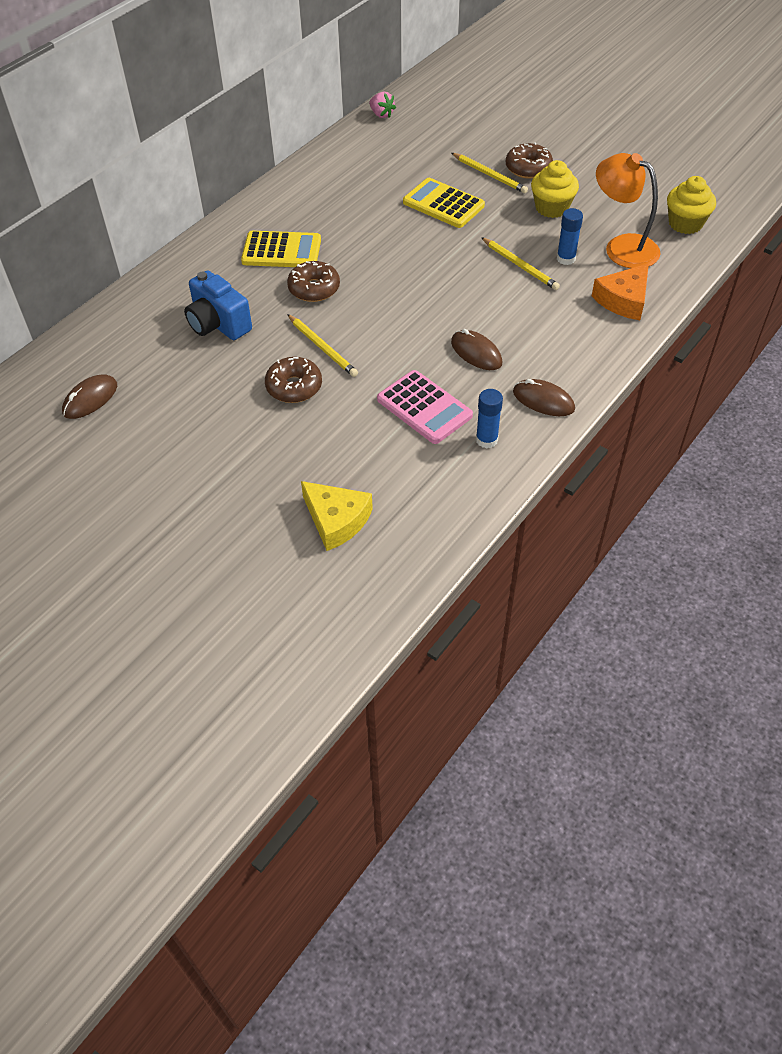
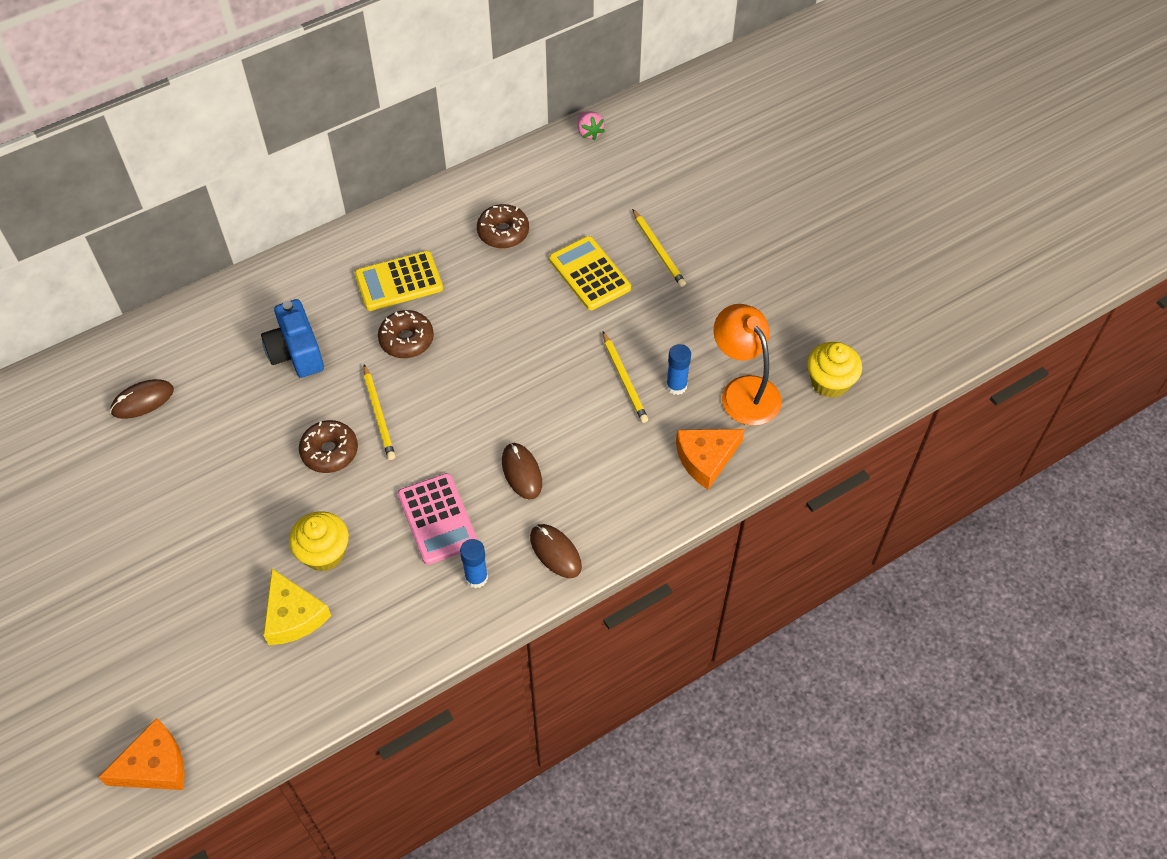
camera: 20 degrees right, 5 degrees up
yellow calculator [241,231,321,267] -> yellow calculator turned 135 degrees clockwise [355,251,443,311]
brown donut [506,142,553,179] -> brown donut moved to [477,204,529,249]
yellow cupcake [531,160,579,218] -> yellow cupcake moved to [289,511,349,571]
none -> orange cheese [98,718,185,790]

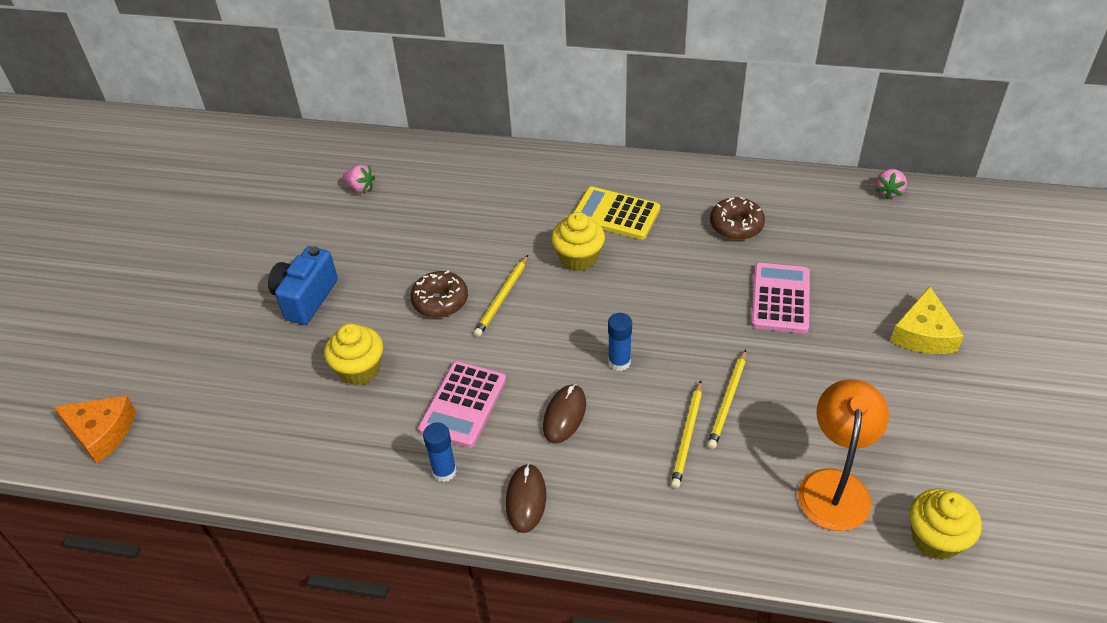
camera: 45 degrees right, 10 degrees down
brown mouse [110,379,174,419] -> pink strawberry [342,164,375,193]
blue camera [261,299,324,378] -> blue camera moved to [268,246,338,325]
yellow cheese [263,569,331,645] -> yellow cheese moved to [890,286,964,354]
brown donut [378,310,434,358] -> yellow cupcake [551,212,605,271]
yellow calculator [549,236,631,310] -> pink calculator [751,263,810,333]
yellow pencil [632,209,686,287] -> yellow pencil moved to [671,380,702,488]
blue glue stick [666,344,691,395] -> blue glue stick moved to [608,313,632,371]
orange cheese [676,429,745,489] -> none

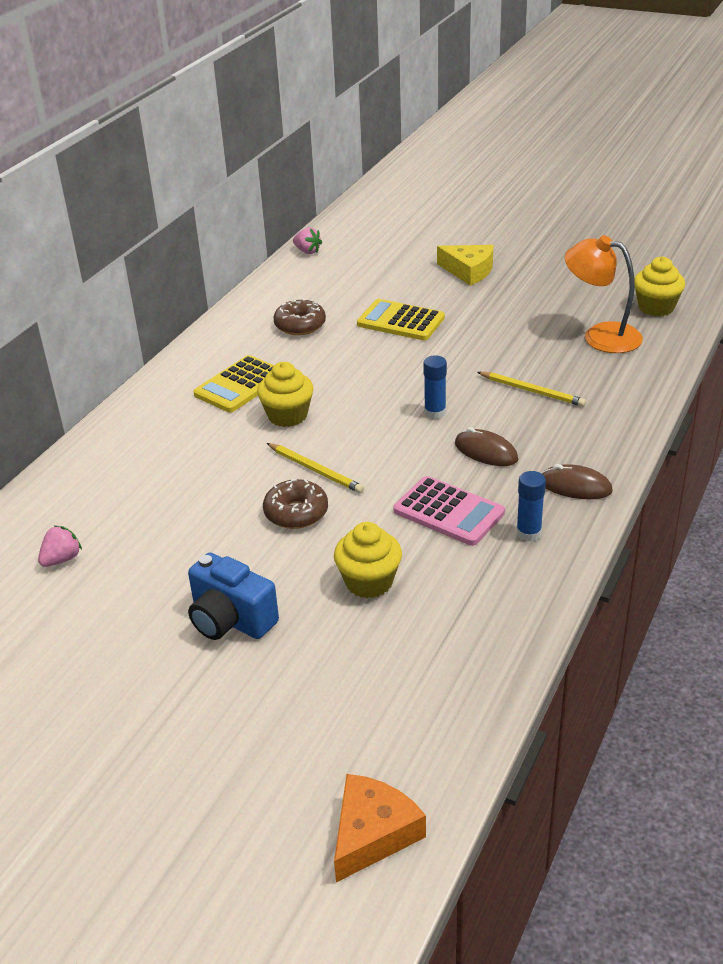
camera: 75 degrees left, 10 degrees down
yellow pencil [707,349,746,449] -> none
pink calculator [751,263,810,333] -> yellow calculator [357,299,445,340]

